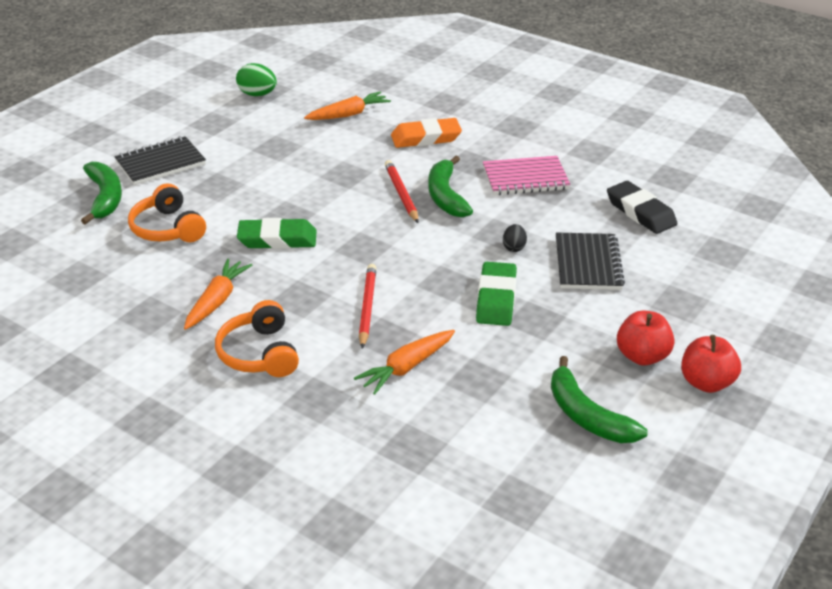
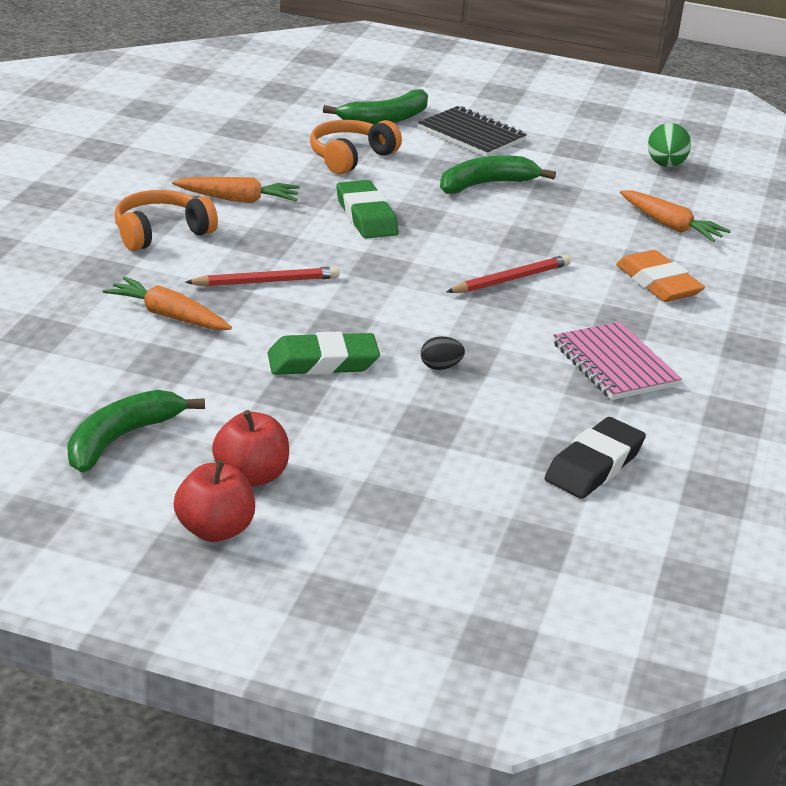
camera: 70 degrees right, 5 degrees down
green banana [428,156,473,218] -> green banana moved to [440,155,556,194]
black notebook [556,232,625,290] -> none

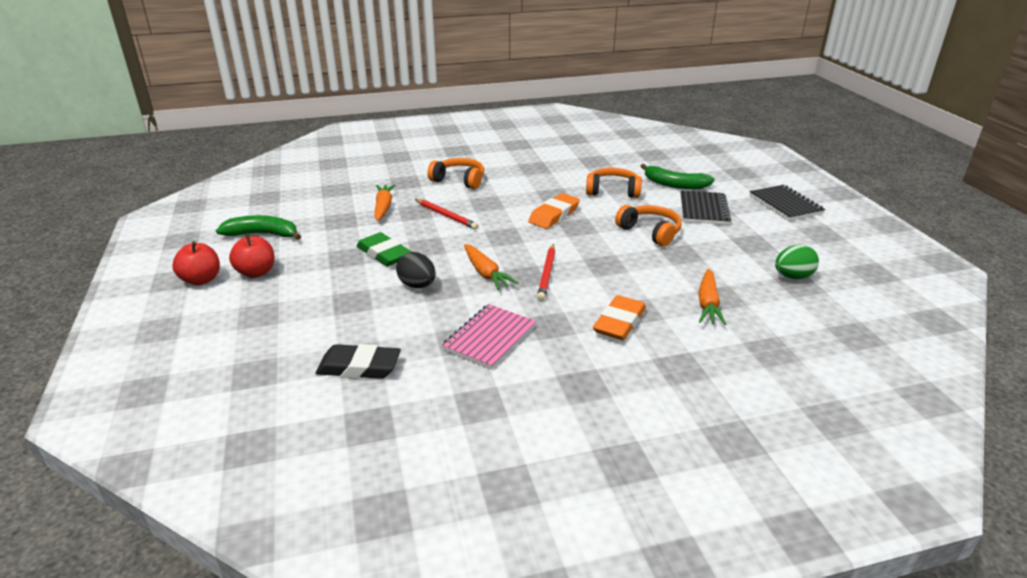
camera: 60 degrees right, 0 degrees up
orange carrot [172,177,300,203] -> orange carrot moved to [464,244,518,290]
green eraser [336,180,399,239] -> orange eraser [528,193,580,229]
black egg [421,336,465,370] -> black egg [396,252,436,288], size x1.64
green banana [440,155,556,194] -> orange headphones [615,205,681,246]
red pencil [447,255,571,293] -> red pencil turned 75 degrees clockwise [537,244,555,301]
none -> black notebook [749,185,825,221]

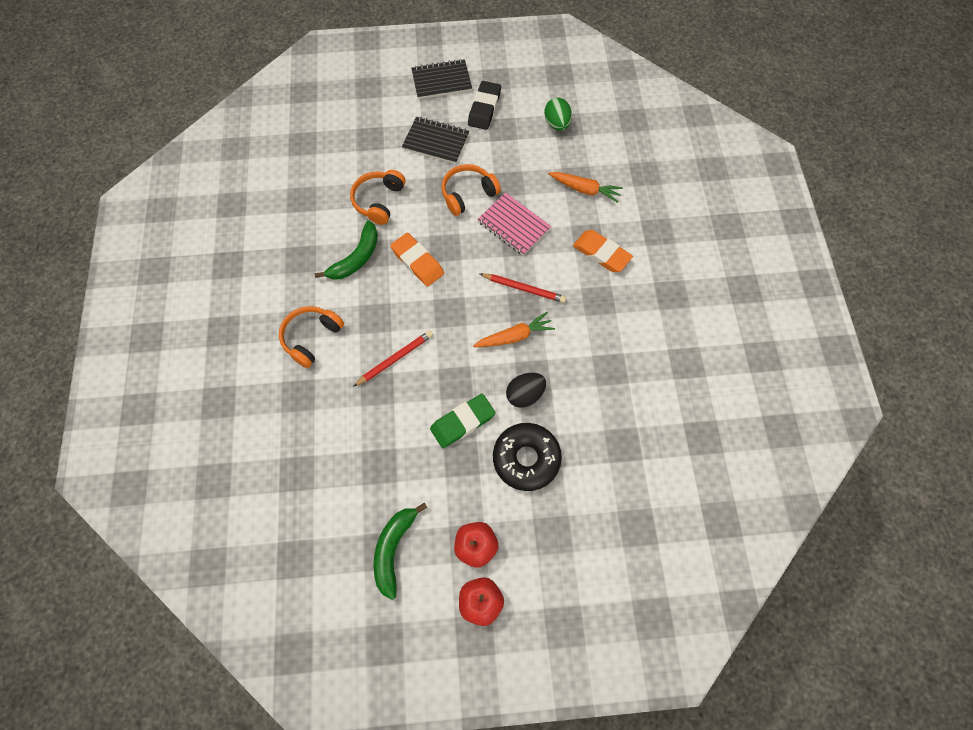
camera: 80 degrees left, 35 degrees up
black eraser [316,344,401,379] -> black eraser moved to [468,81,501,130]
orange carrot [374,184,395,221] -> none
pink notebook [442,304,536,370] -> pink notebook moved to [478,193,551,256]
green banana [641,164,715,189] -> green banana moved to [315,220,378,280]
none -> black donut [493,423,562,491]

